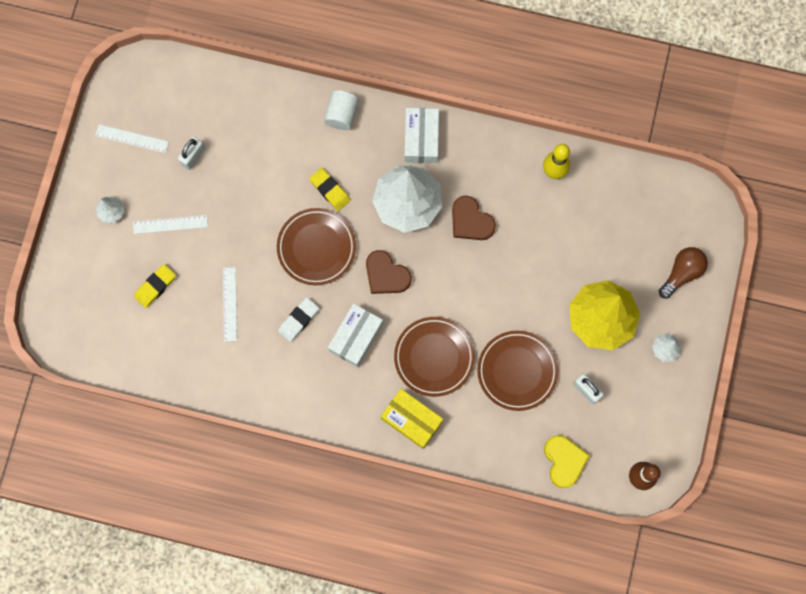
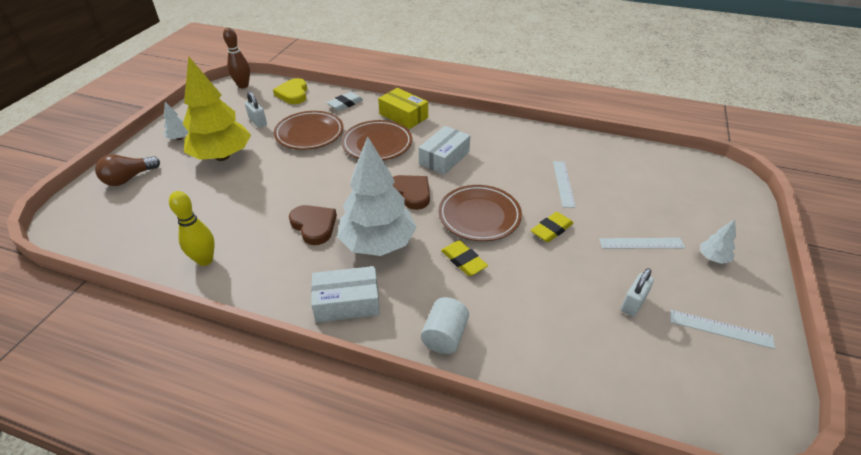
camera: 175 degrees left, 35 degrees down
yellow eraser [134,264,176,308] -> yellow eraser moved to [531,212,573,242]
white eraser [278,297,319,342] -> white eraser moved to [327,92,363,111]
white box [404,108,439,163] -> white box turned 75 degrees clockwise [311,266,380,323]

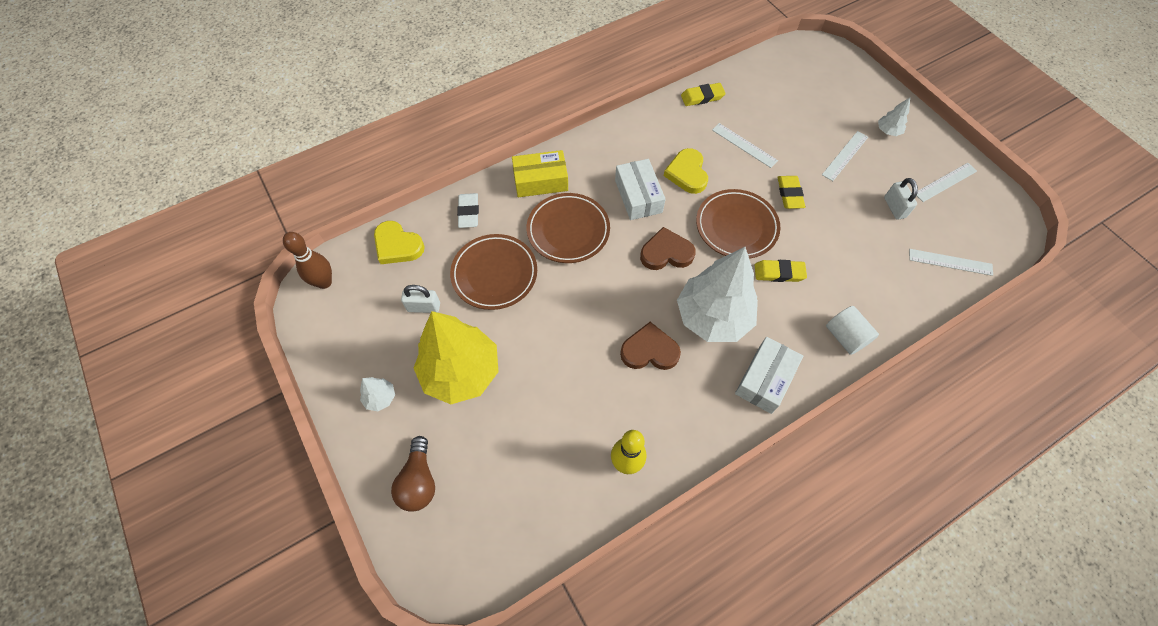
camera: 50 degrees left, 20 degrees up
none -> yellow heart [664,148,708,194]
none -> yellow eraser [681,83,726,106]
none -> white ruler [909,249,993,276]

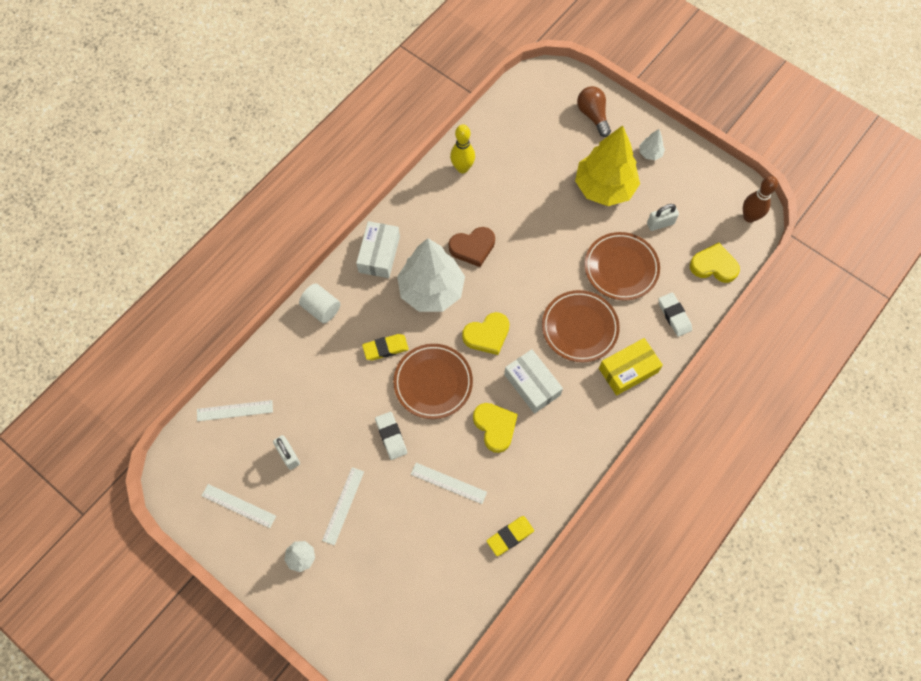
camera: 160 degrees right, 5 degrees up
brown heart [640,227,696,270] -> yellow heart [462,312,510,355]
yellow eraser [777,176,805,209] -> white eraser [375,412,407,460]
white ruler [916,163,977,202] -> white ruler turned 75 degrees clockwise [202,484,276,528]

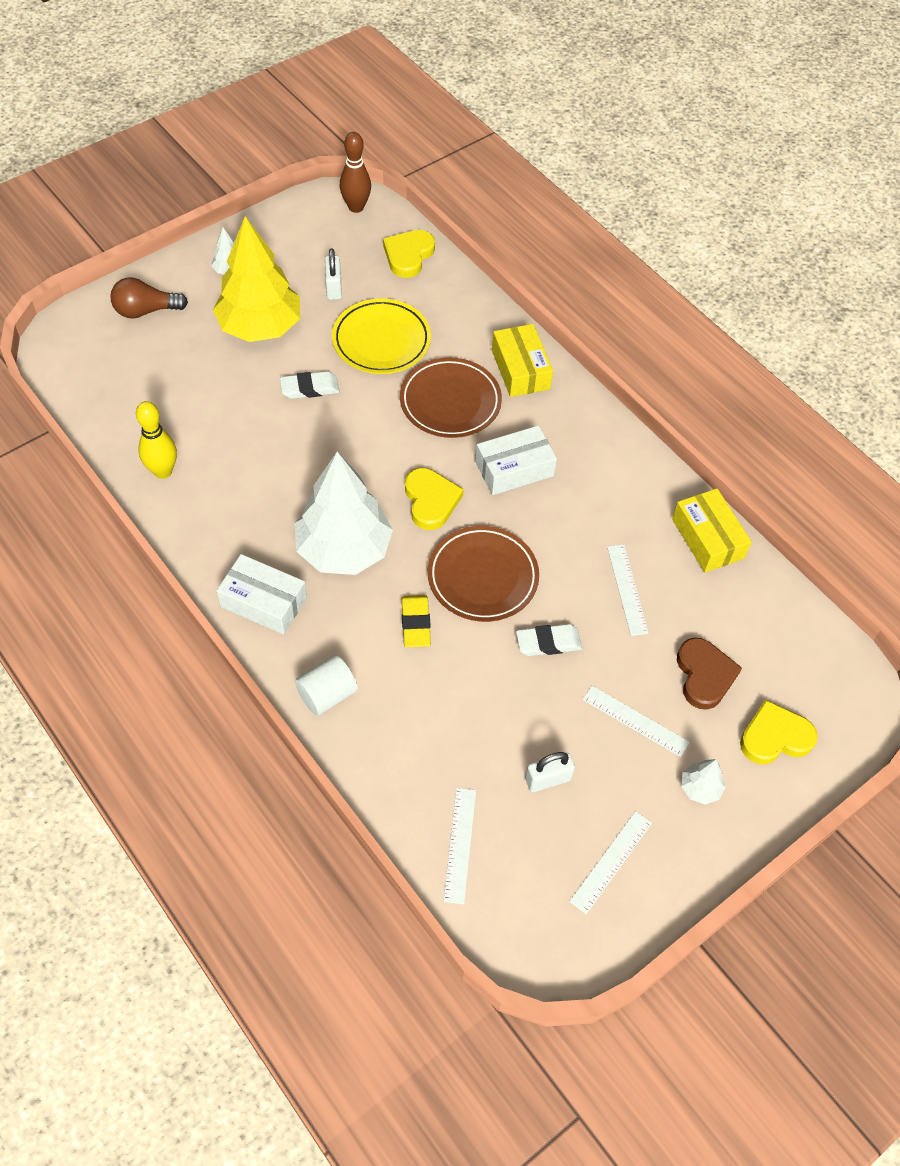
camera: 80 degrees left, 10 degrees down
white ruler [411,463,487,504] -> white ruler turned 45 degrees counterclockwise [607,544,649,636]
brown heart [449,227,495,267] -> brown heart moved to [677,638,742,710]
yellow heart [473,403,518,453] -> yellow heart moved to [740,699,818,764]
yellow eraser [487,516,534,556] -> yellow box [672,489,752,573]
brown plate [584,232,660,300] -> yellow plate [332,299,431,374]
white eraser [658,292,692,337] -> white eraser moved to [280,371,339,399]

